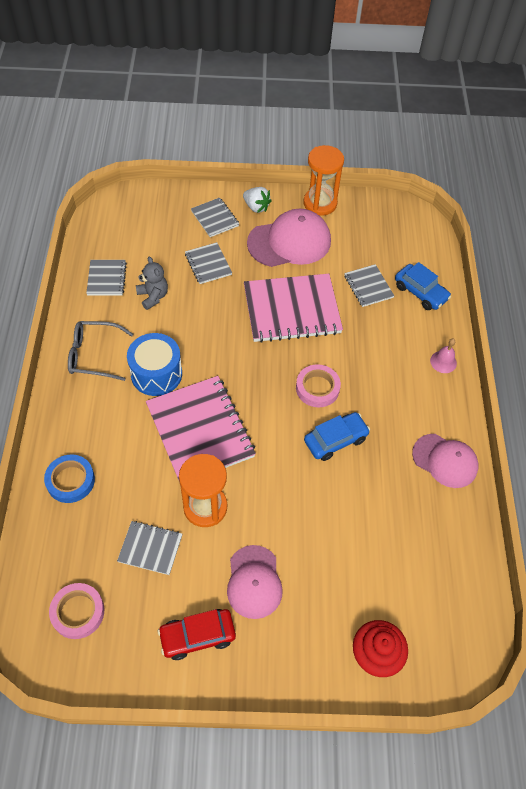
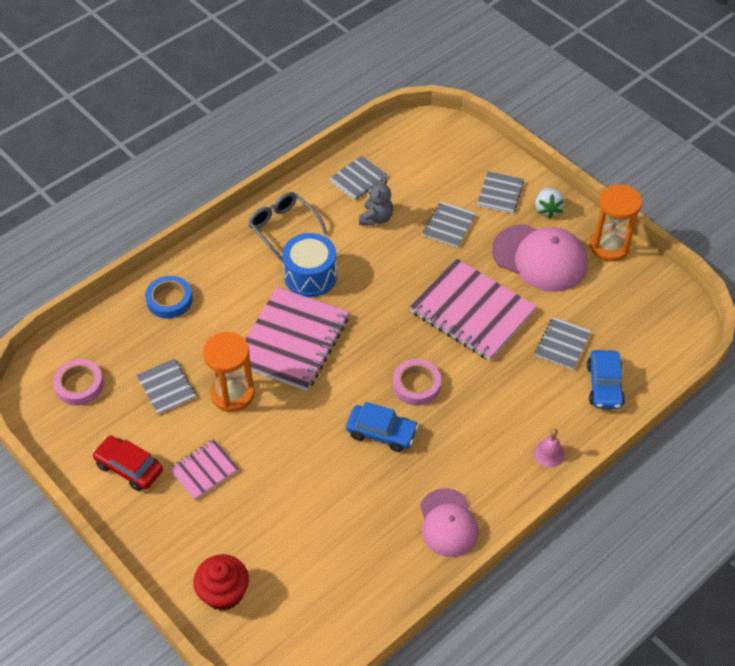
camera: 50 degrees right, 5 degrees down
pink cap [227,545,283,619] -> pink notebook [169,439,239,500]

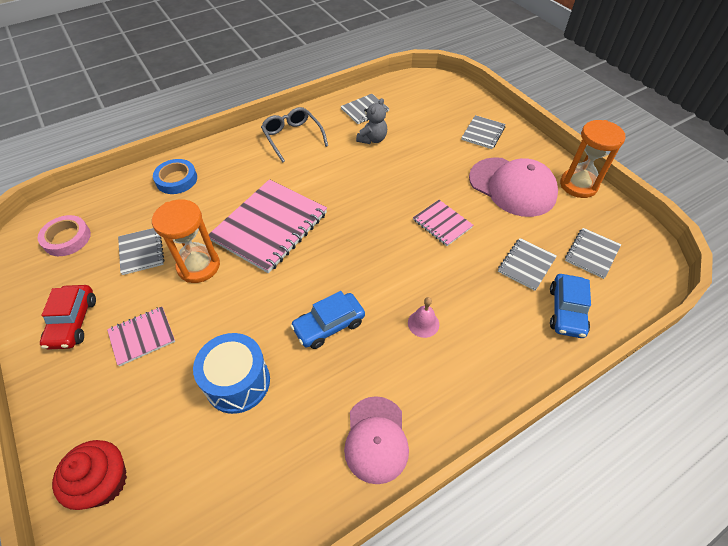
camera: 10 degrees right, 0 degrees up
red car [92,435,163,491] -> red car turned 135 degrees counterclockwise [40,285,96,350]
blue drum [282,233,337,297] -> blue drum moved to [193,333,270,414]
blue car [346,402,419,452] -> blue car turned 120 degrees clockwise [291,291,365,349]
pink tape [393,359,441,406] -> none
pink notebook [410,259,537,361] -> pink notebook [413,200,473,246], size x0.50
grey notebook [423,202,476,248] -> grey notebook moved to [565,228,621,279]
pink bell [534,428,565,467] -> pink bell moved to [408,297,439,338]
white strawberry [535,187,565,218] -> none

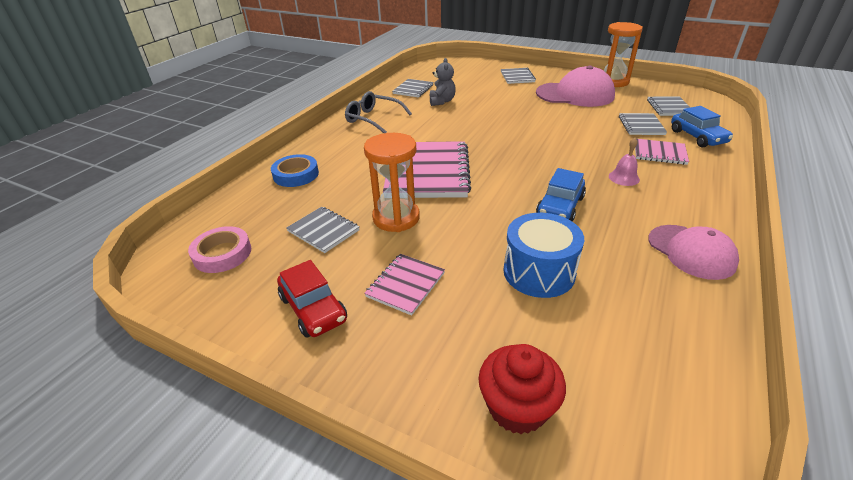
camera: 30 degrees left, 15 degrees down
pink notebook [413,200,473,246] -> pink notebook moved to [635,139,689,165]

